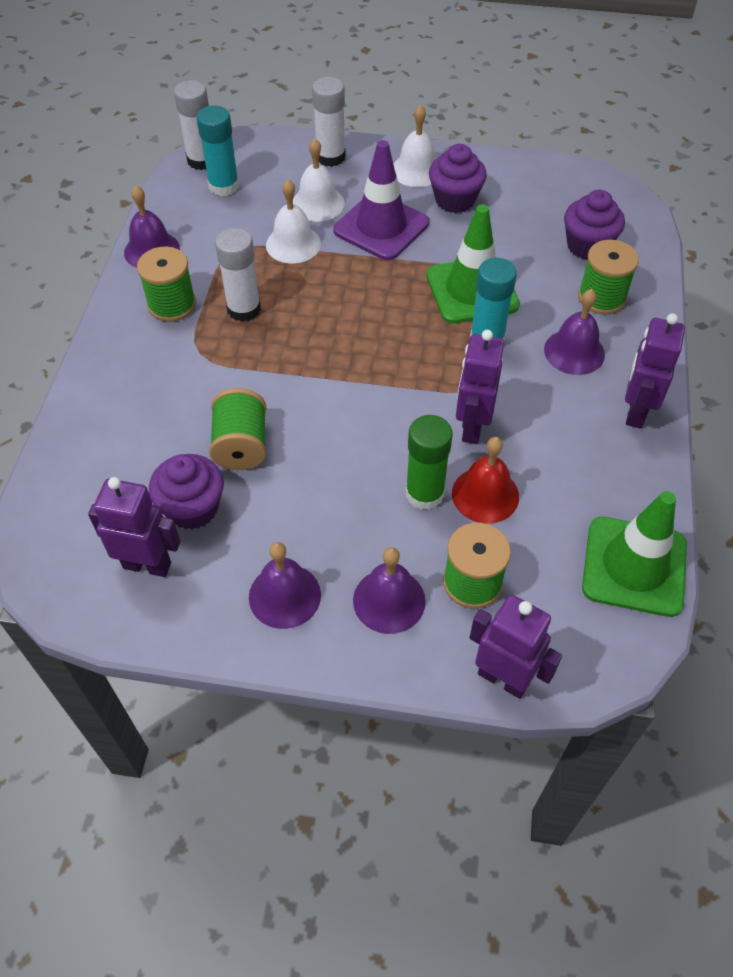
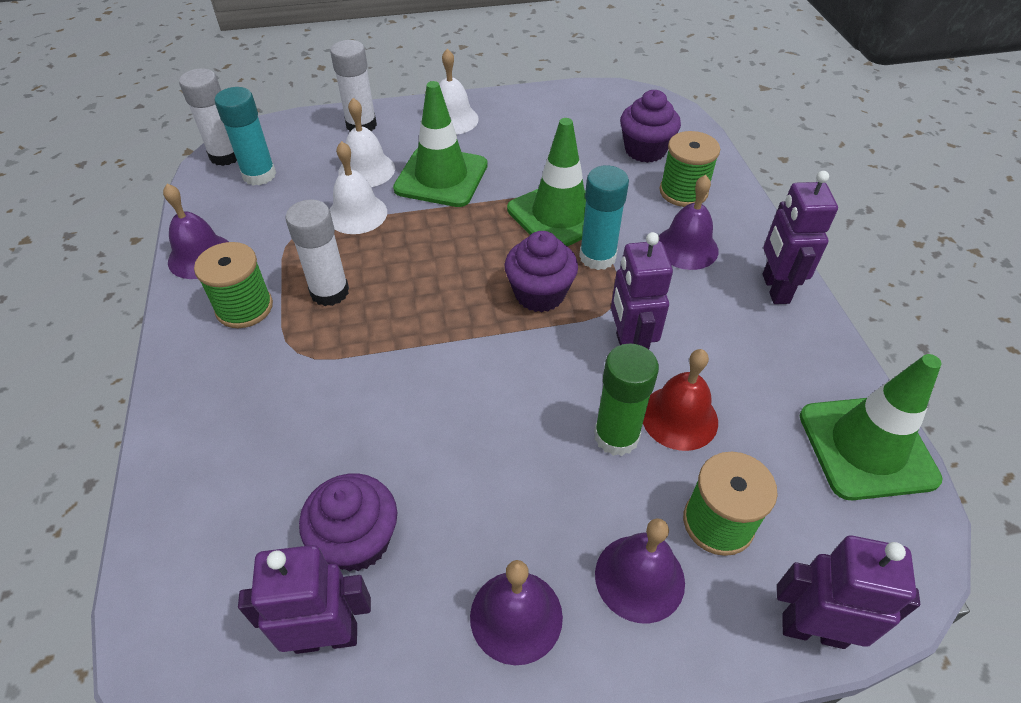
camera: 20 degrees left, 5 degrees down
green spool [209,388,266,470] -> none
purple traffic cone [333,140,429,260] -> green traffic cone [393,81,488,207]
purple cupcake [429,144,487,213] -> purple cupcake moved to [505,231,578,312]

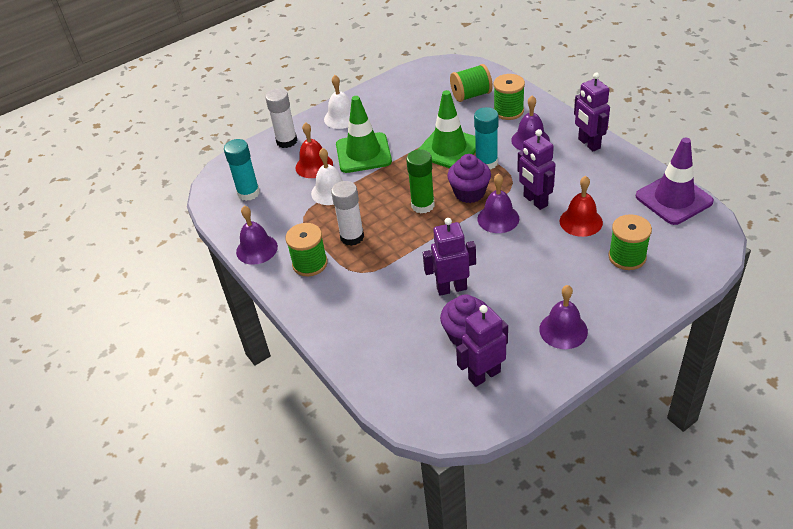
camera: 20 degrees left, 5 degrees down
white glue stick [179,69,237,166] -> none
white bell [339,98,395,187] -> red bell [295,122,333,178]
green glue stick [594,343,659,456] -> green glue stick moved to [406,149,435,213]
purple bell [595,518,685,623] -> purple bell moved to [477,173,520,233]
purple cupcake [620,90,681,163] -> green spool [450,64,492,102]
purple robot [777,536,920,649] -> purple robot moved to [423,218,476,296]
green traffic cone [800,354,943,500] -> purple traffic cone [636,138,714,225]

